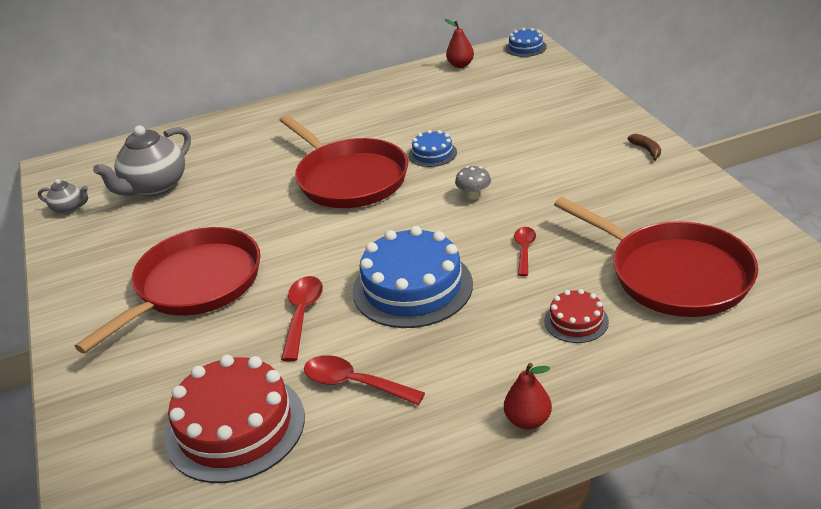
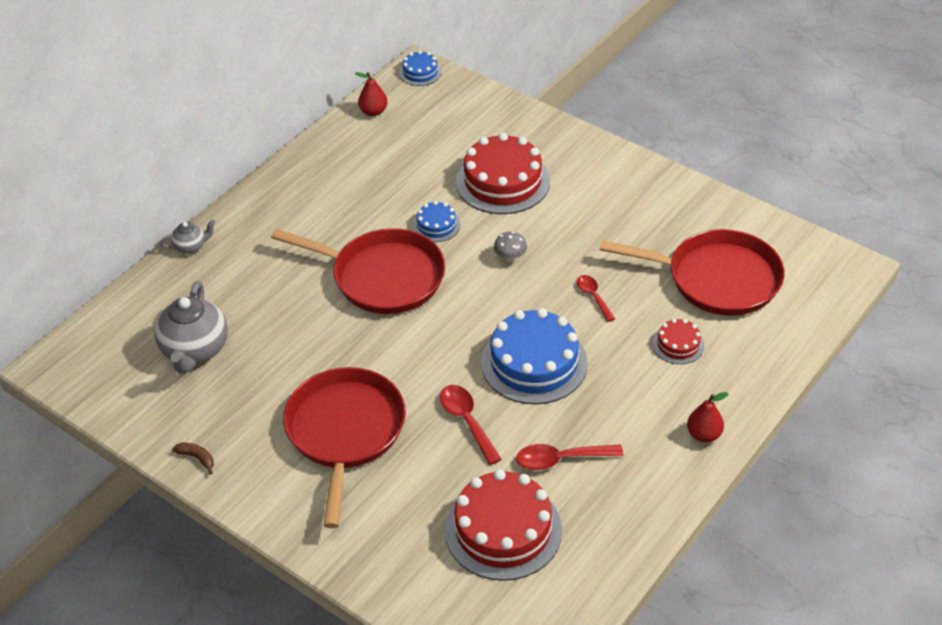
camera: 35 degrees left, 10 degrees up
grey teapot [38,179,88,214] -> grey teapot moved to [160,220,216,254]
brown banana [628,134,661,161] -> brown banana moved to [172,443,214,474]
none -> red cake [456,133,550,214]

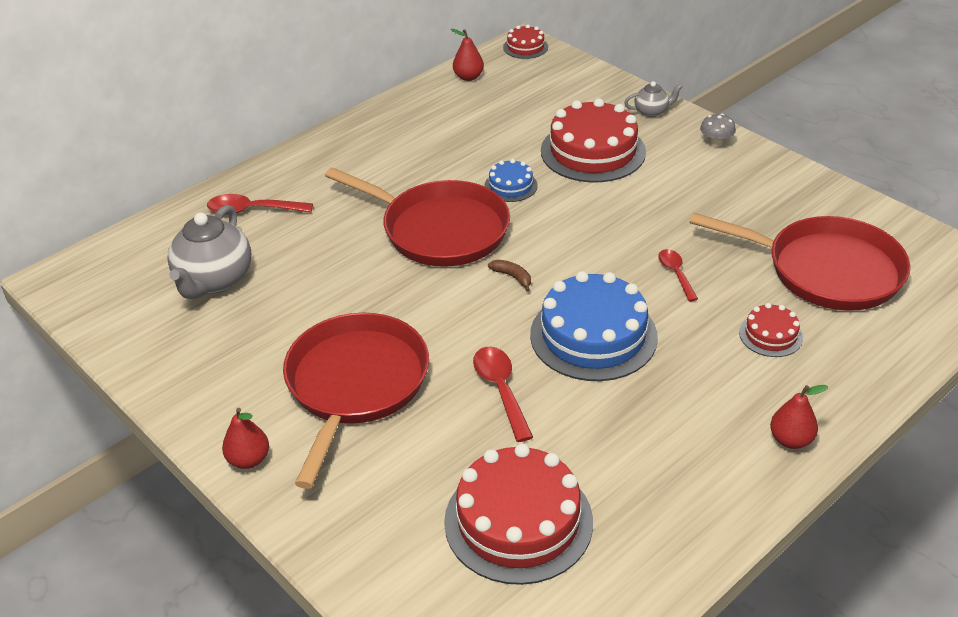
camera: 10 degrees right, 5 degrees down
grey teapot [160,220,216,254] -> grey teapot moved to [624,81,682,117]
brown banana [172,443,214,474] -> brown banana moved to [488,260,531,292]
blue cake [399,50,442,86] -> red cake [503,25,548,59]
grey mushroom [494,231,527,263] -> grey mushroom moved to [700,114,736,147]
red spoon [516,444,623,470] -> red spoon moved to [207,194,313,215]
none -> red pear [222,408,269,469]

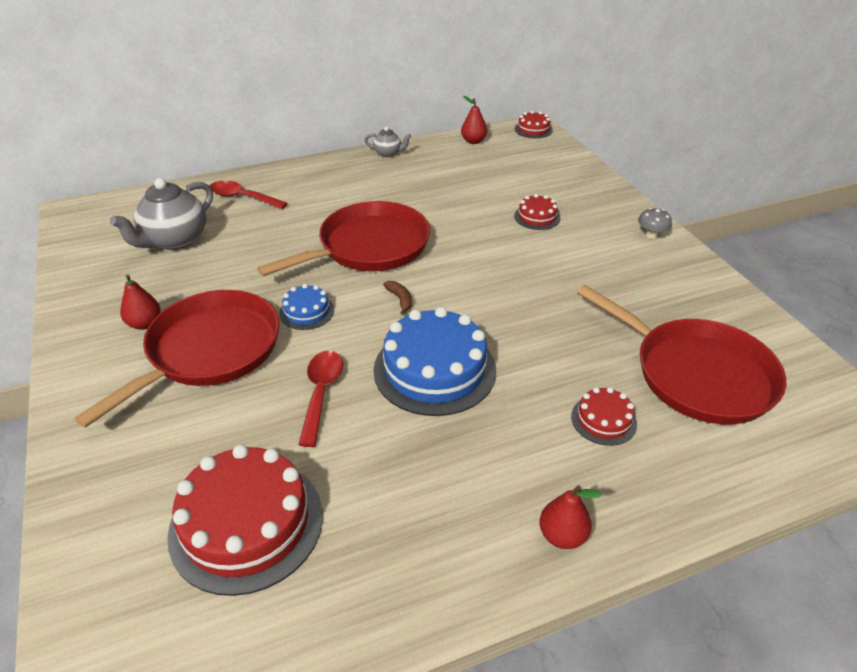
camera: 20 degrees right, 0 degrees up
red pear [222,408,269,469] -> red pear moved to [120,274,161,330]
red pan [325,167,510,267] -> red pan turned 90 degrees counterclockwise [257,201,430,276]
blue cake [484,159,538,202] -> blue cake moved to [279,284,334,330]
red cake [541,98,646,182] -> red cake [514,194,560,230], size x0.49
grey teapot [624,81,682,117] -> grey teapot moved to [364,127,411,157]
red spoon [658,249,698,302] -> none

